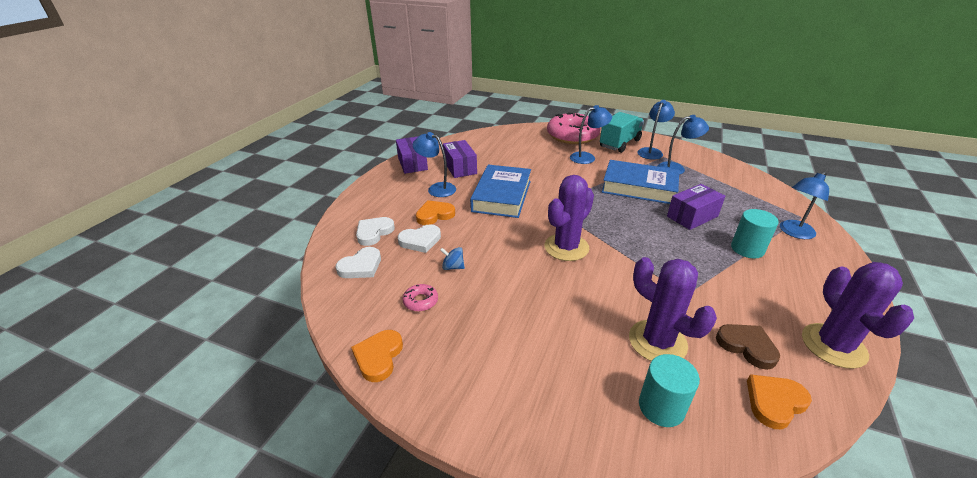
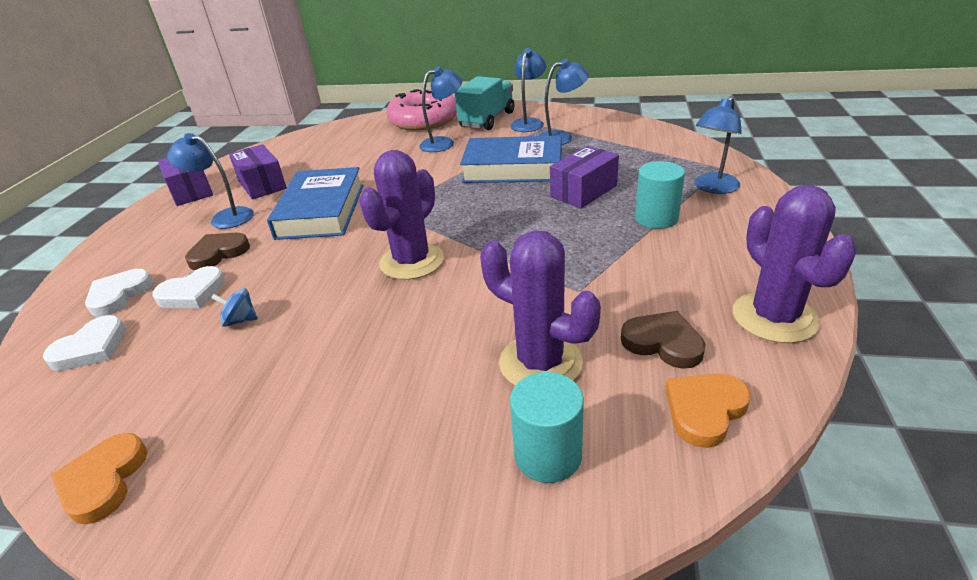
camera: 10 degrees left, 0 degrees up
pink donut [403,284,438,312] -> none
orange heart [416,200,455,225] -> brown heart [185,233,250,270]

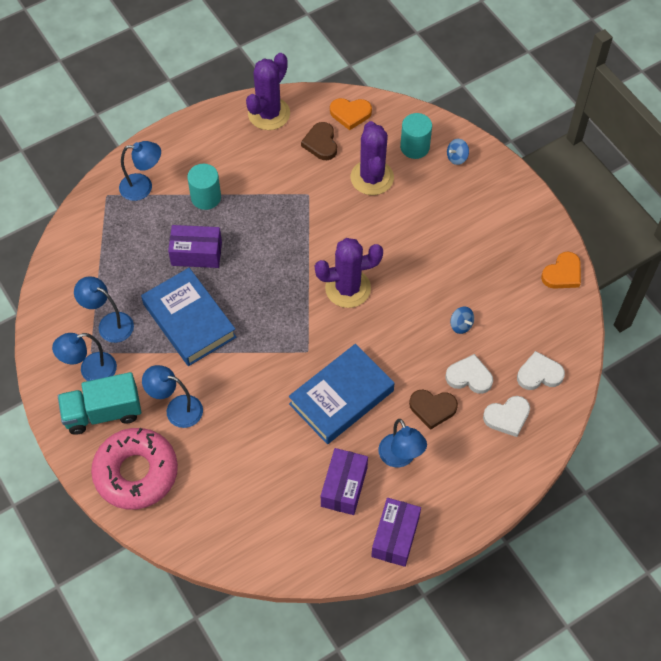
camera: 135 degrees left, 25 degrees up
none -> blue spinning top [447,139,469,165]

